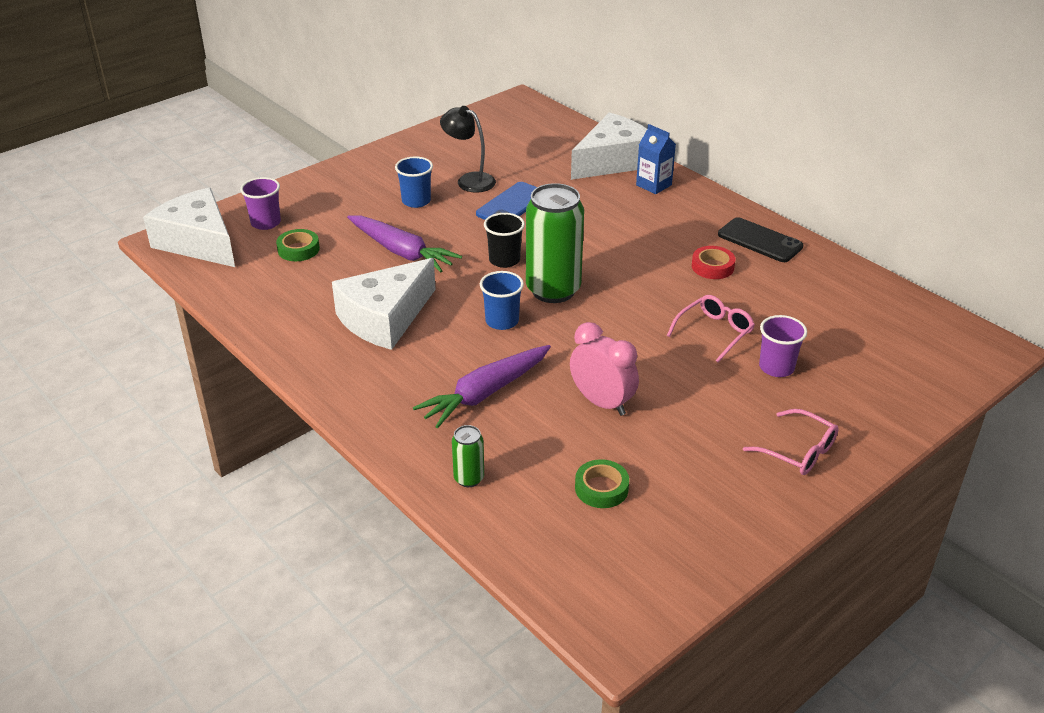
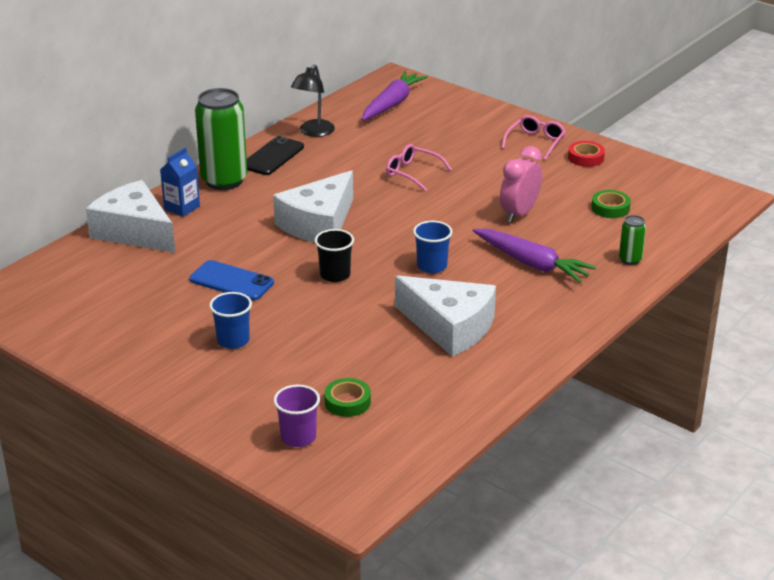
camera: 100 degrees left, 5 degrees down
white cheese [143,188,235,267] -> white cheese moved to [273,170,353,243]
purple carrot [347,215,462,272] -> purple carrot moved to [362,71,428,121]
black lamp [440,106,496,193] -> black lamp moved to [291,64,335,137]
green can [526,183,584,303] -> green can moved to [195,88,247,190]
red tape [692,246,735,279] -> red tape moved to [568,141,605,167]
purple cup [759,315,807,377] -> none

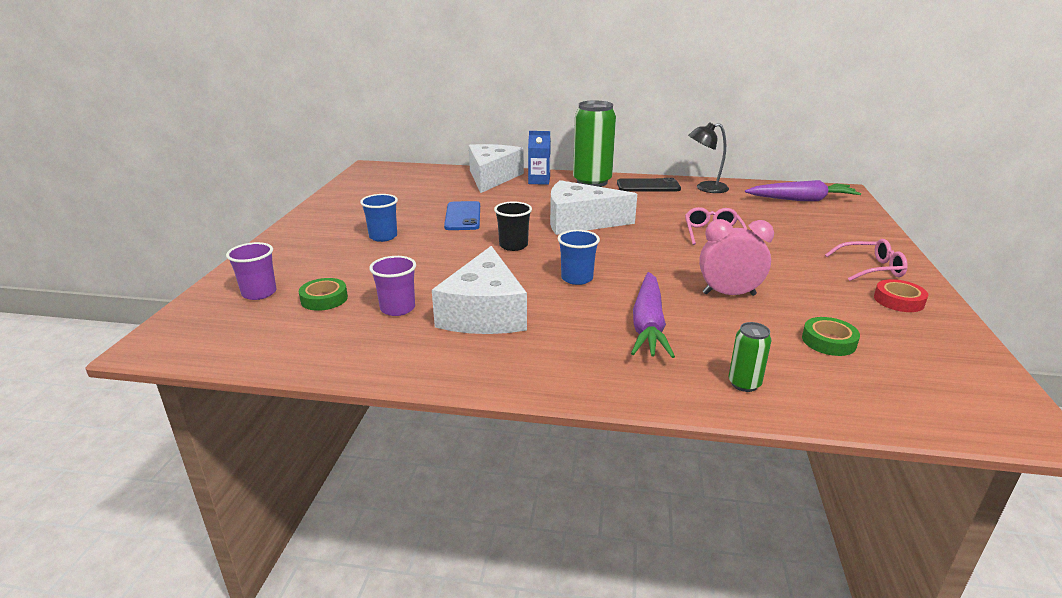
camera: 60 degrees right, 5 degrees down
none -> purple cup [369,256,416,316]

